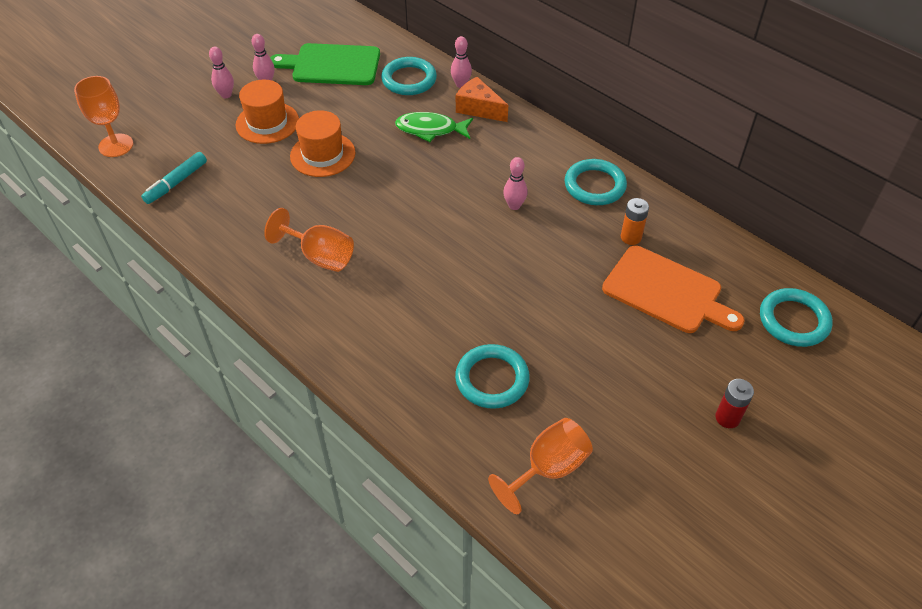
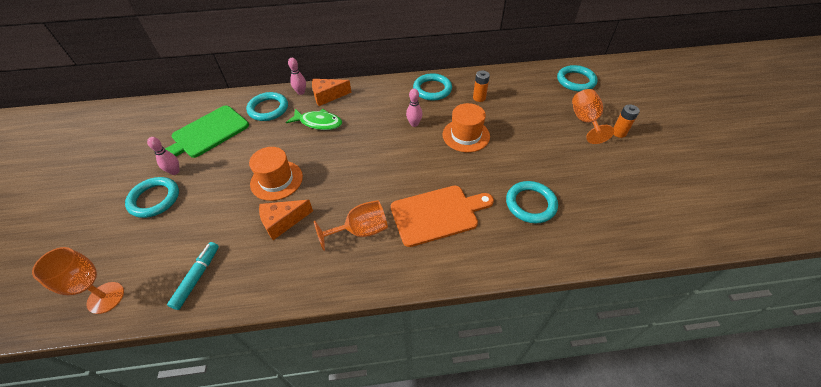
camera: 50 degrees left, 0 degrees up
turquoise marker [141,152,207,204] -> turquoise marker turned 150 degrees counterclockwise [167,242,219,310]
pink bowling pin [209,47,234,98] -> turquoise ring [125,177,179,218]
orange hat [236,80,299,144] -> orange hat moved to [443,103,490,152]
green fish [395,112,473,142] -> green fish turned 120 degrees counterclockwise [286,109,342,130]
orange goblet [488,418,593,514] -> orange goblet moved to [572,89,614,144]
orange cutting board [602,245,745,333] -> orange cutting board moved to [391,186,494,247]
red battery [715,379,754,428] -> orange battery [613,105,640,138]
none -> orange cheese [259,200,313,240]

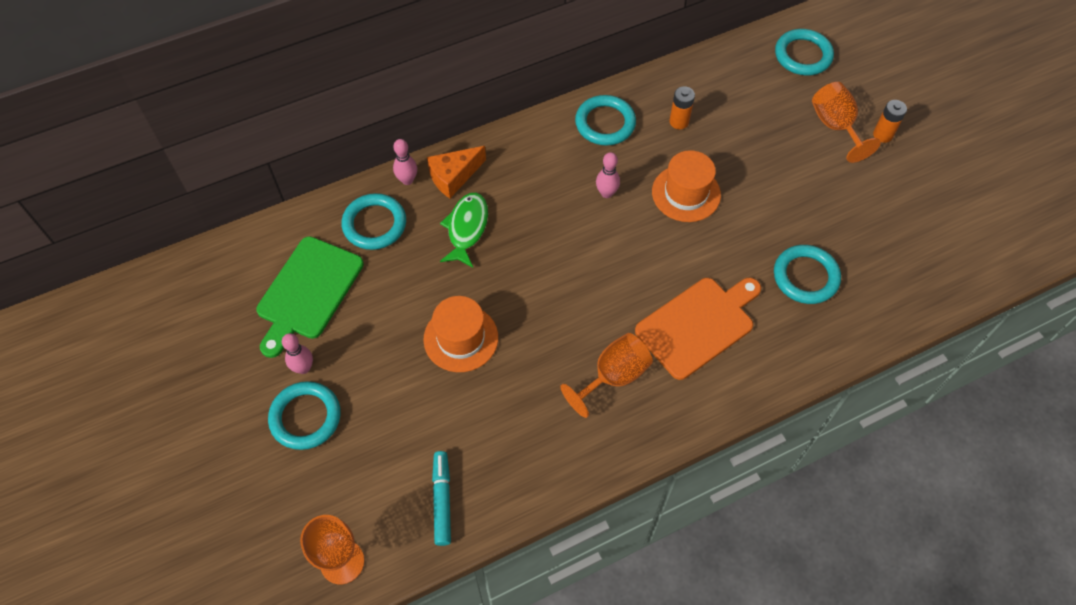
camera: 20 degrees left, 10 degrees up
orange cheese [259,200,313,240] -> none
green fish [286,109,342,130] -> green fish turned 75 degrees counterclockwise [440,193,488,268]

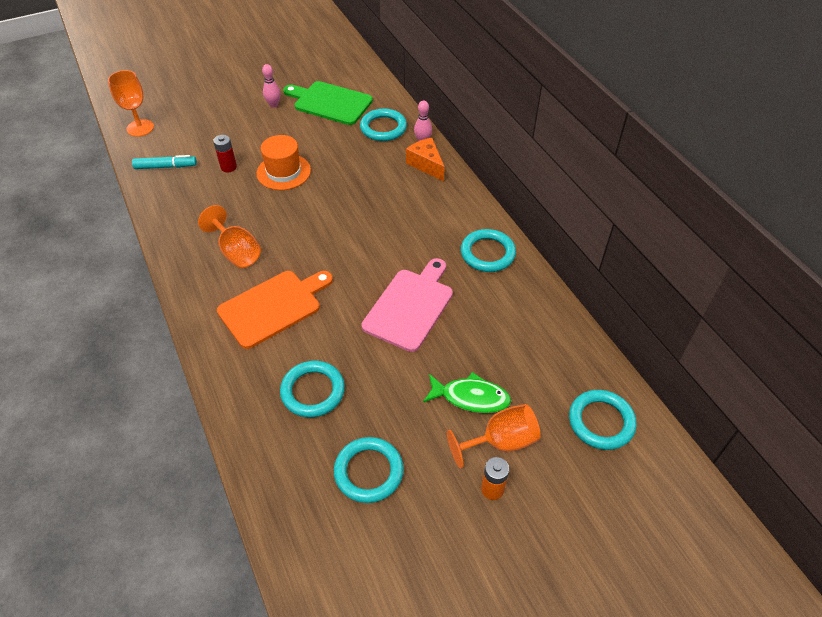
camera: 90 degrees right, 10 degrees down
turquoise ring [268,381,341,450] -> turquoise ring moved to [334,437,404,503]
green fish [440,193,488,268] -> green fish moved to [423,372,511,413]
pink bowling pin [596,152,620,198] -> none
orange cutting board [635,278,761,380] -> orange cutting board turned 90 degrees counterclockwise [217,271,333,349]
orange hat [652,150,721,222] -> pink cutting board [362,258,453,352]
orange battery [669,86,695,129] -> none
none -> red battery [213,135,237,172]

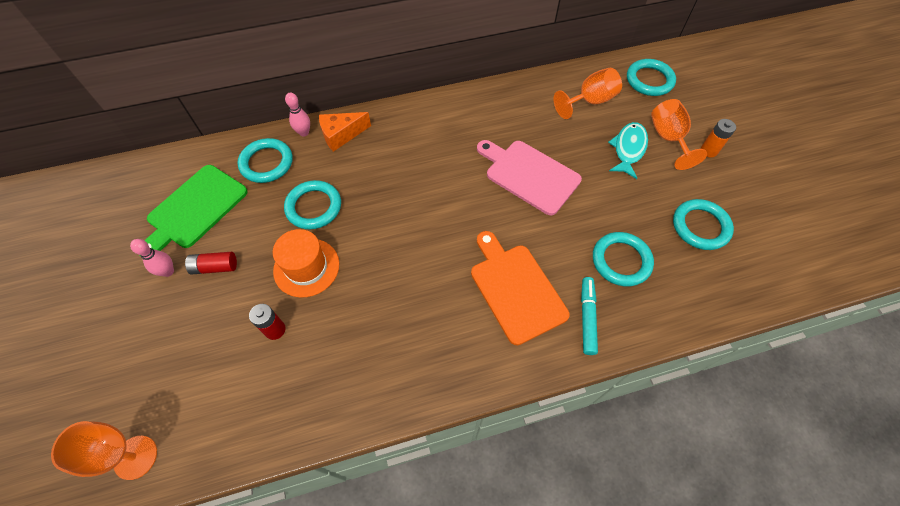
camera: 80 degrees left, 10 degrees up
turquoise marker [132,155,197,169] -> turquoise marker moved to [581,277,598,355]
orange goblet [198,205,261,268] -> orange goblet moved to [554,68,622,119]
green fish [423,372,511,413] -> turquoise fish [608,122,648,179]
turquoise ring [461,229,516,272] -> turquoise ring moved to [284,180,341,229]
none -> red battery [185,252,237,275]

